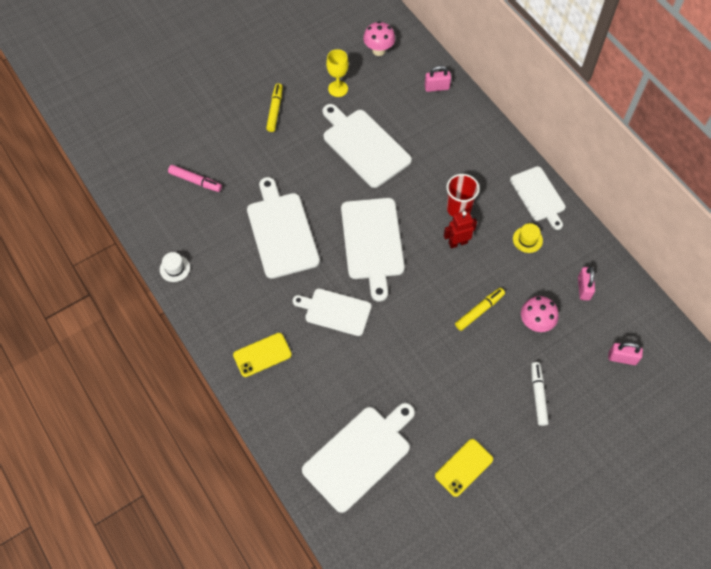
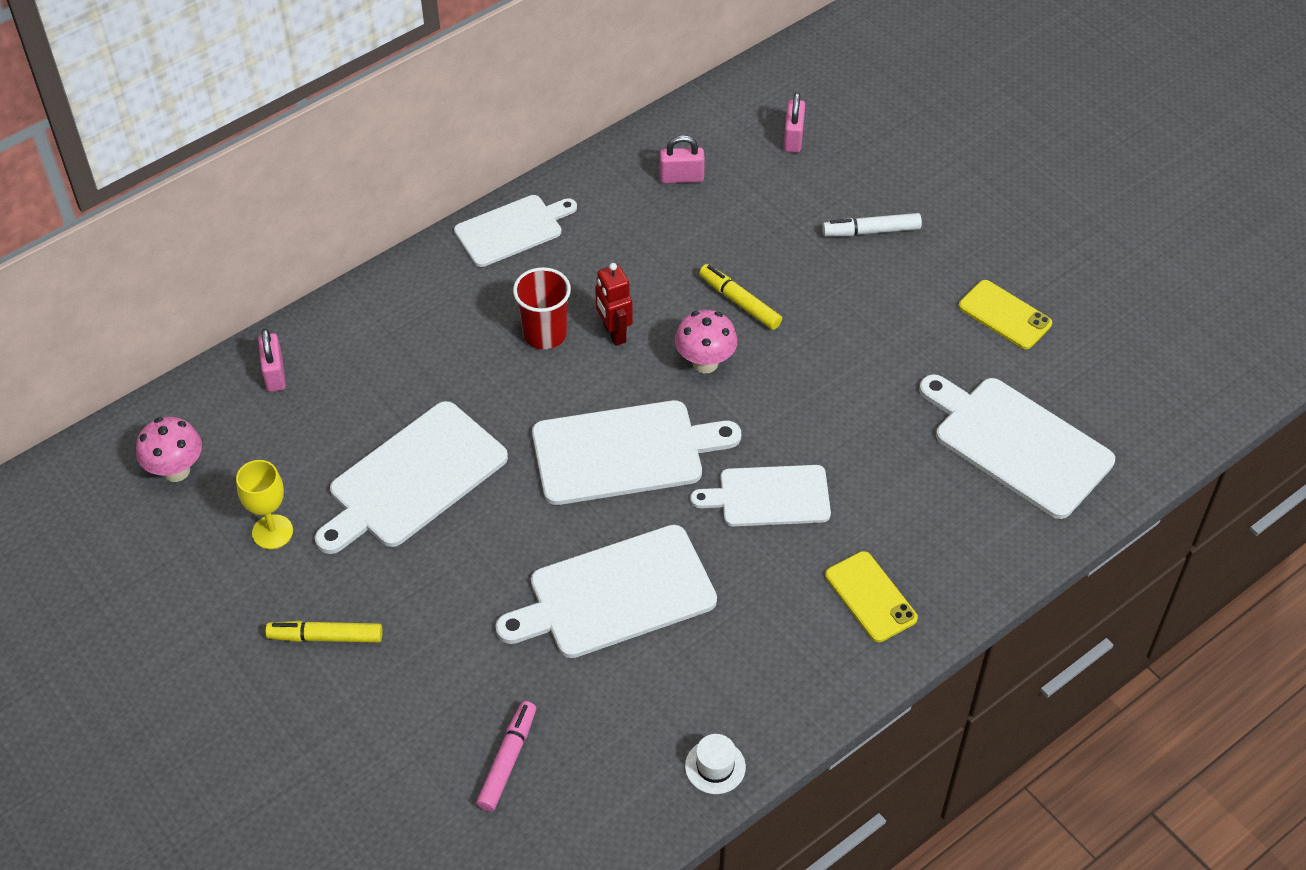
camera: 95 degrees left, 10 degrees down
white cutting board [293,288,371,336] -> white cutting board turned 75 degrees clockwise [690,465,831,526]
yellow hat [513,223,543,253] -> none
pink mushroom [521,296,559,332] -> pink mushroom moved to [675,310,737,373]

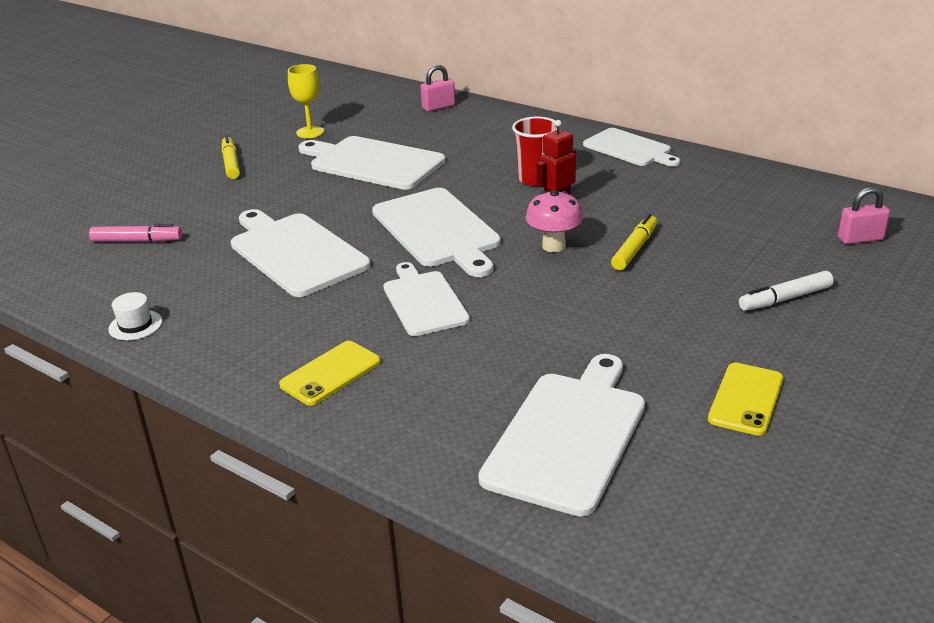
camera: 75 degrees right, 20 degrees down
pink mushroom [136,417,202,482] -> none
pink padlock [660,135,705,183] -> none
white marker [822,213,922,236] -> white marker turned 90 degrees counterclockwise [739,271,833,311]

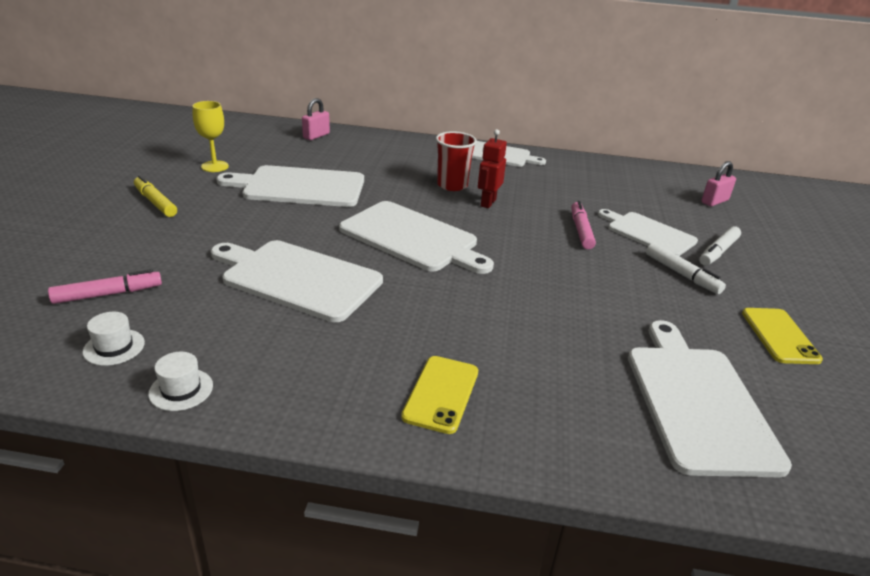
camera: 30 degrees left, 0 degrees up
white cutting board [383,262,470,336] -> white cutting board moved to [598,209,698,256]
pink mushroom [526,190,583,252] -> none
yellow marker [611,214,657,270] -> pink marker [571,201,596,249]
none -> white hat [83,312,145,366]
none -> white marker [646,243,726,294]

